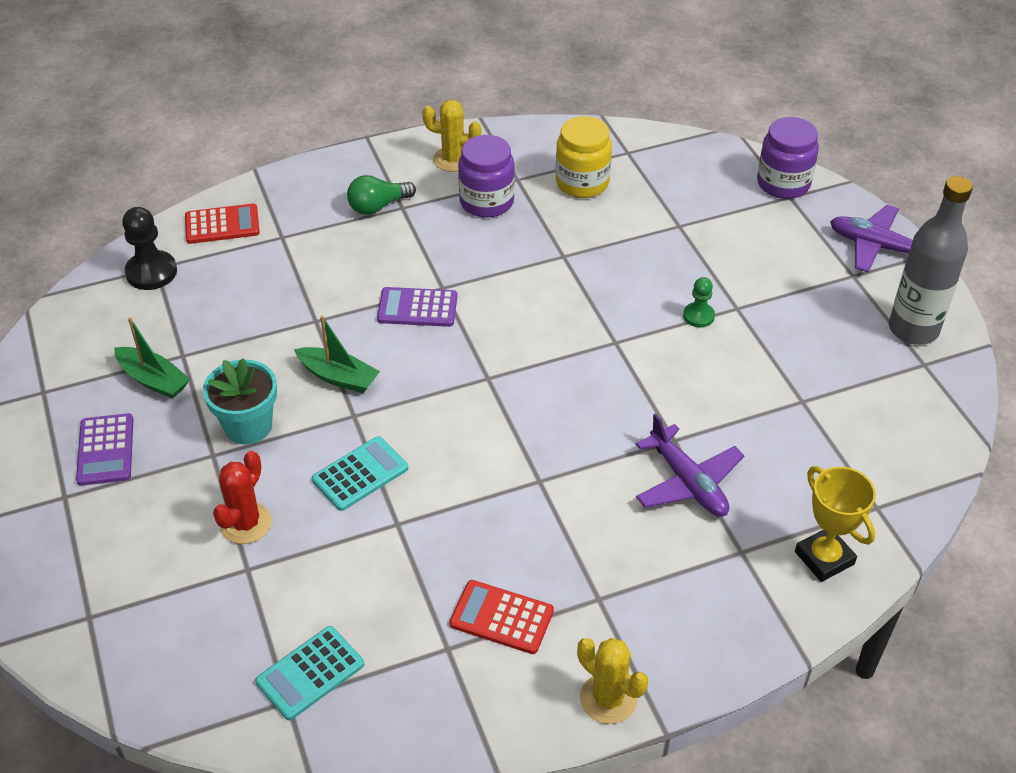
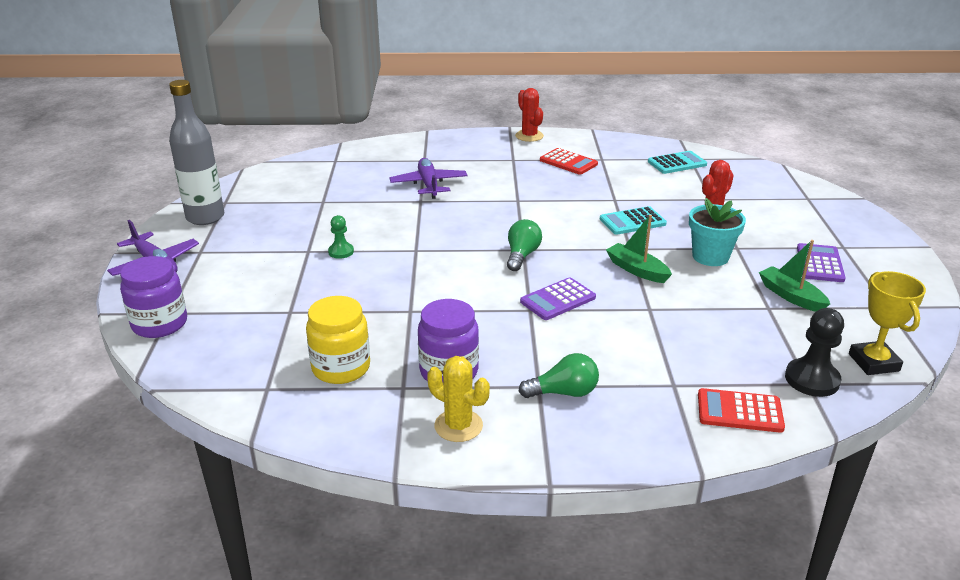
camera: 160 degrees left, 15 degrees down
purple calculator [377,287,458,327] -> purple calculator turned 120 degrees clockwise [520,277,596,320]
yellow cactus [577,638,648,724] -> red cactus [515,88,544,142]
yellow trophy [795,466,876,582] -> yellow trophy moved to [849,271,926,375]
none -> green light bulb [507,219,542,271]

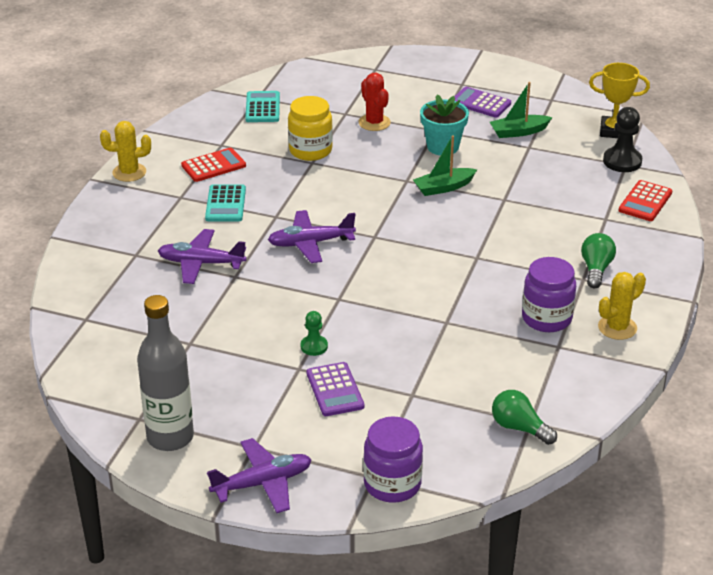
camera: 70 degrees left, 5 degrees up
yellow jar [306,296,370,384] -> yellow jar moved to [288,96,333,161]
green light bulb [507,219,542,271] -> green light bulb moved to [492,390,557,445]
red cactus [515,88,544,142] -> yellow cactus [100,121,151,182]
purple calculator [520,277,596,320] -> purple calculator moved to [306,362,364,416]
turquoise calculator [600,206,667,235] -> turquoise calculator moved to [205,184,246,221]
none -> purple plane [268,210,356,263]

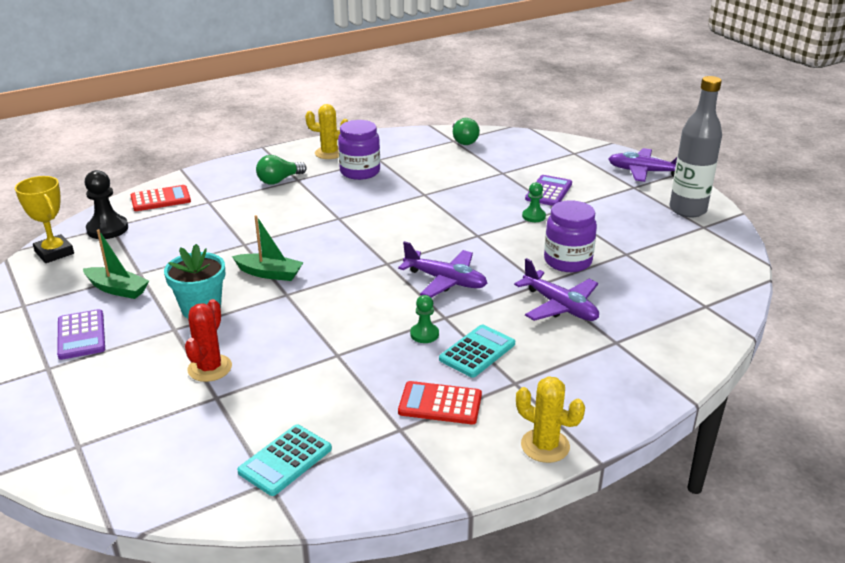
camera: 140 degrees left, 5 degrees down
yellow jar [288,96,333,161] -> none
purple jar [363,416,423,503] -> purple jar moved to [544,200,597,272]
none -> green pawn [410,295,439,343]

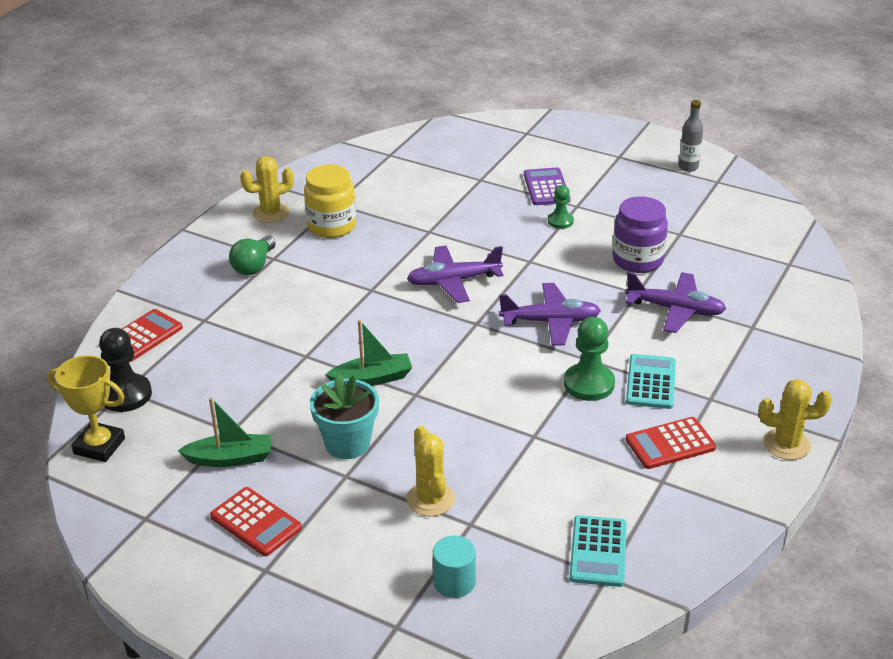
camera: 30 degrees left, 5 degrees up
purple calculator [57,309,105,360] -> red calculator [210,487,302,556]
red cactus [185,299,232,382] -> yellow cactus [406,426,455,517]
purple jar [338,120,380,180] -> yellow jar [304,164,356,238]
green pawn [410,295,439,343] -> green pawn [564,317,615,401], size x1.66
green light bulb [453,118,480,145] -> none
purple plane [609,148,677,182] -> purple plane moved to [407,245,504,303]
grey bottle [670,76,722,217] -> grey bottle [679,100,703,172], size x0.51
none -> turquoise cylinder [433,536,476,598]

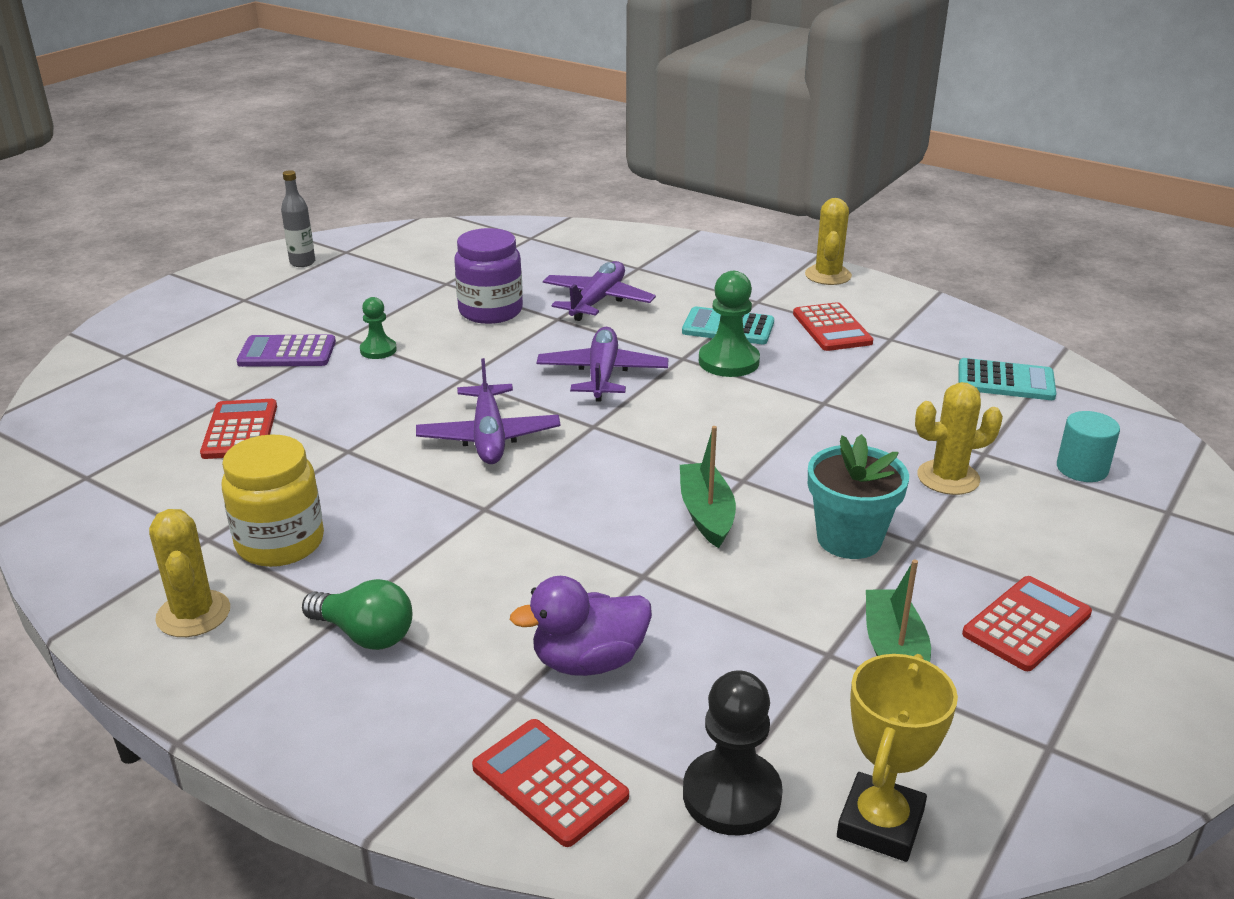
camera: 85 degrees left, 5 degrees down
none -> red calculator [200,399,277,459]
none -> purple duck [510,576,652,676]

